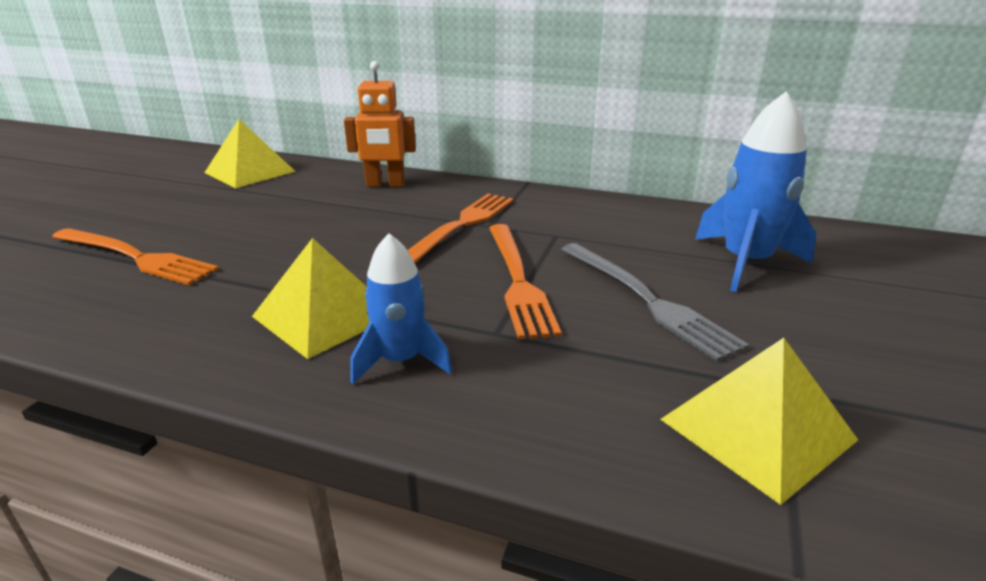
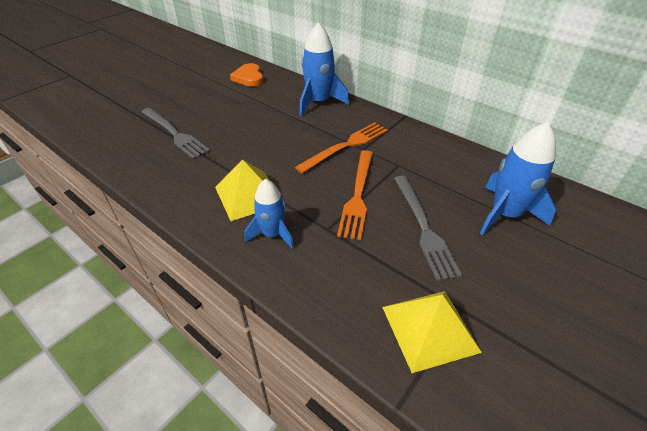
camera: 20 degrees right, 15 degrees up
orange fork [52,228,219,285] -> grey fork [142,108,210,159]
yellow pyramid [204,119,296,188] -> orange heart [230,63,264,87]
orange robot [344,61,416,187] -> blue rocket [299,22,349,116]

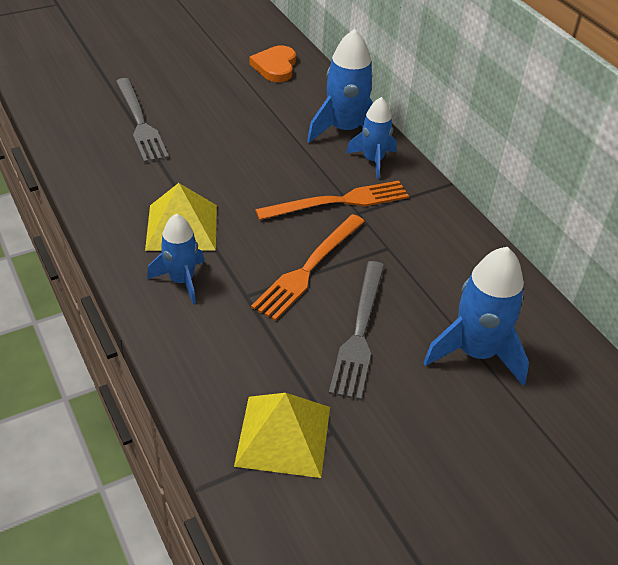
camera: 20 degrees right, 0 degrees up
none -> blue rocket [346,97,397,179]

